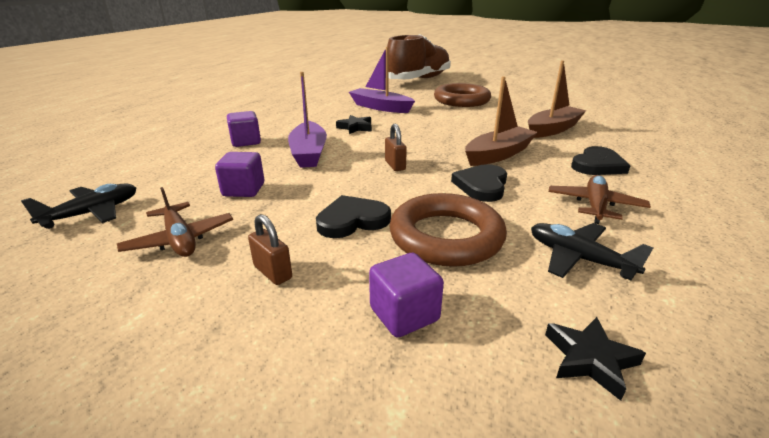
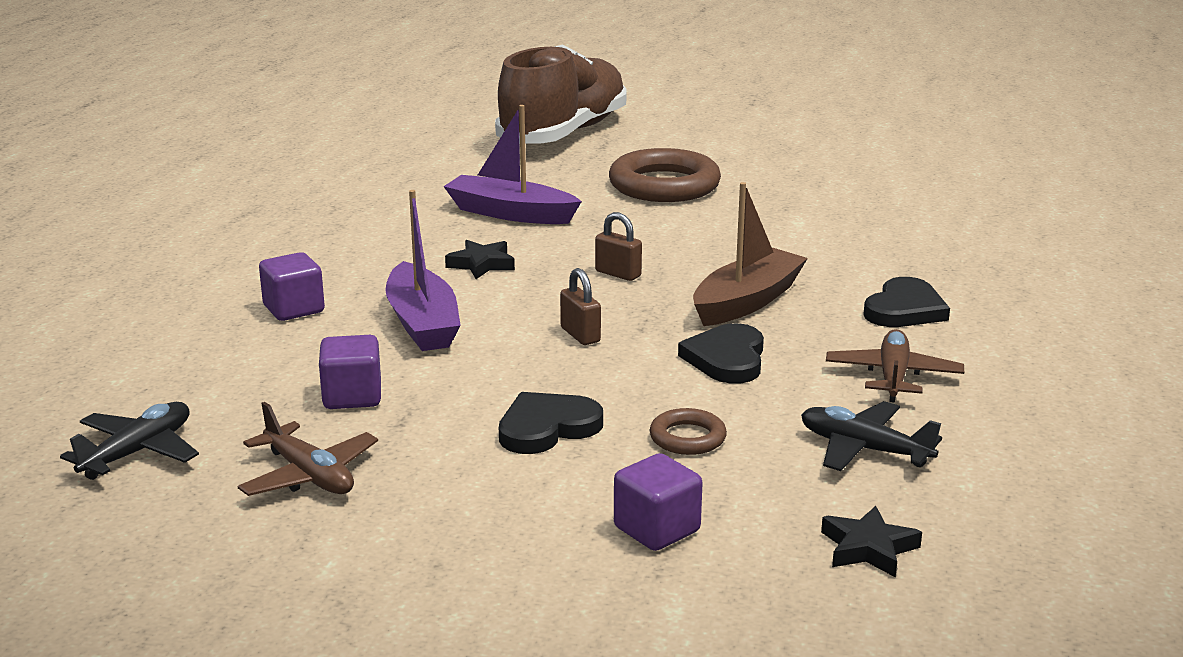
camera: 10 degrees left, 5 degrees down
brown padlock [248,214,292,285] -> brown padlock moved to [595,212,642,281]
brown ring [389,193,507,267] -> brown ring [650,408,727,455], size x0.48
brown boat [528,60,586,138] -> none

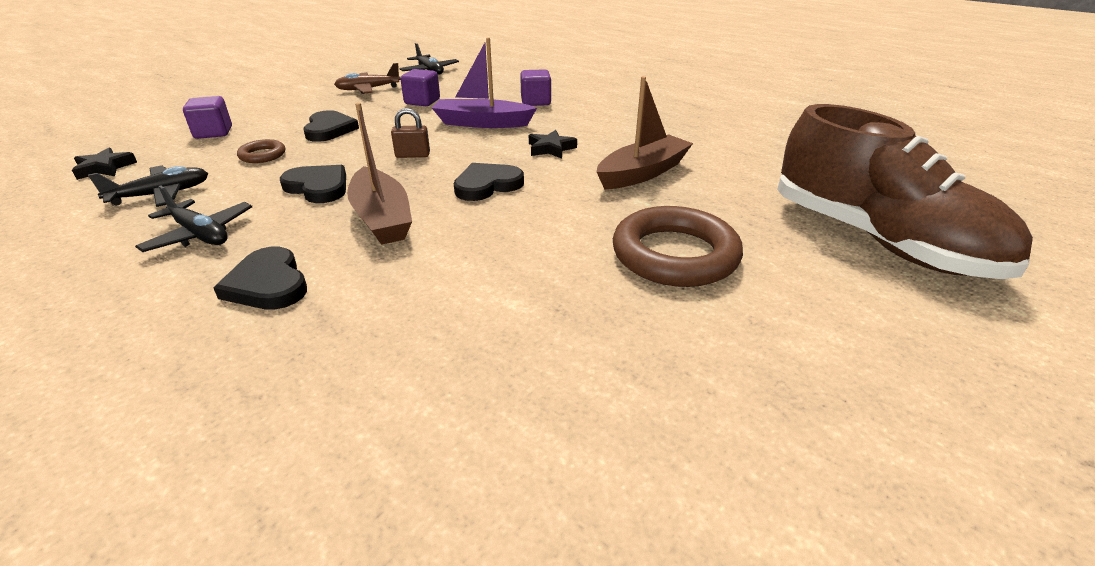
camera: 115 degrees right, 10 degrees up
purple boat [443,105,582,224] -> brown boat [596,76,693,189]
brown padlock [595,212,642,281] -> black heart [454,163,524,201]
brown plane [826,329,964,403] -> black plane [135,185,252,252]

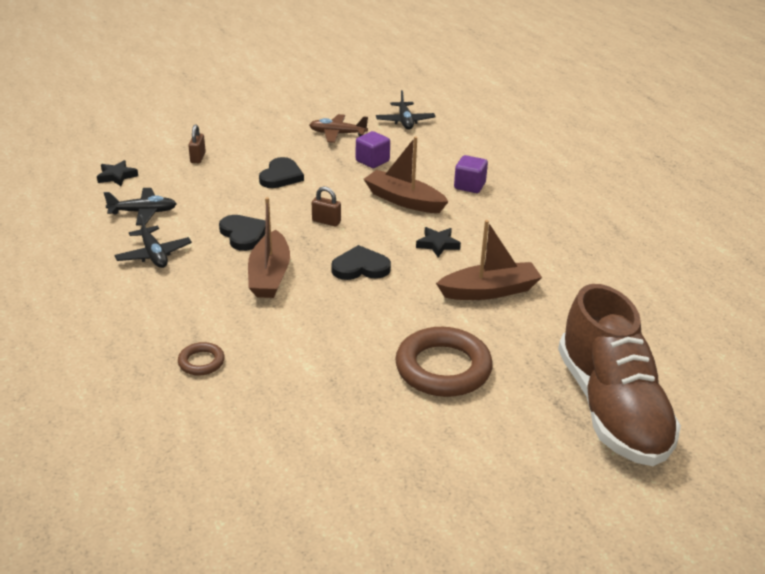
camera: 25 degrees right, 0 degrees up
purple cube [183,96,232,139] -> brown padlock [188,124,206,163]
black heart [214,247,307,310] -> none
brown ring [237,139,285,163] -> brown ring moved to [178,342,225,376]
purple boat [432,37,537,128] -> brown boat [363,136,449,213]

